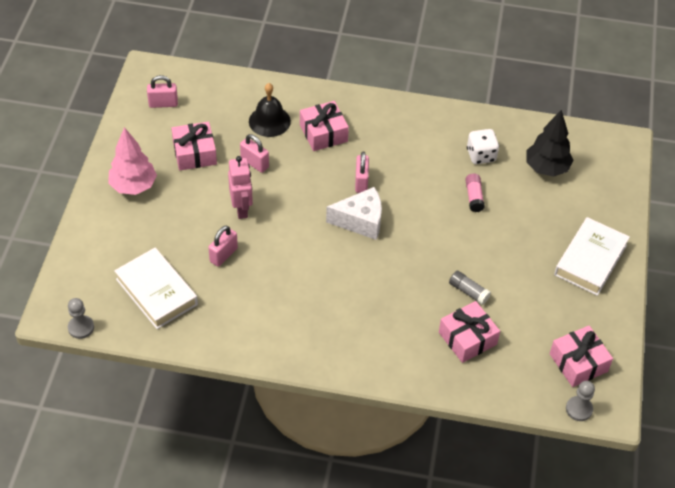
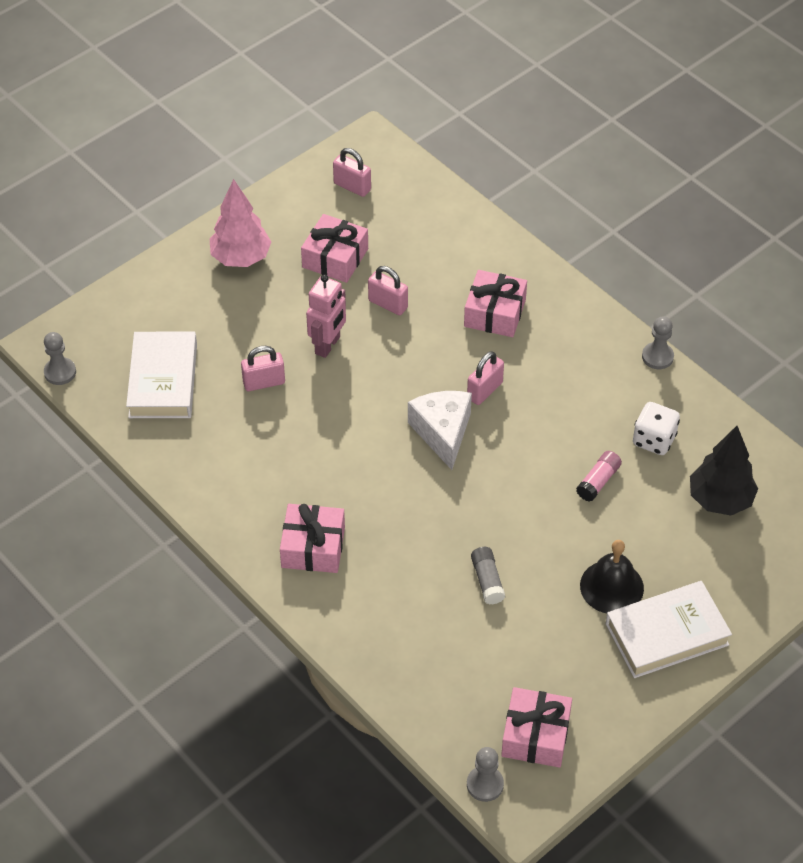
camera: 40 degrees right, 0 degrees up
pink padlock [240,134,269,173] -> pink padlock turned 45 degrees counterclockwise [368,266,408,315]
black bell [249,83,291,137] -> black bell moved to [580,540,644,613]
white cheese [326,187,382,240] -> white cheese turned 135 degrees counterclockwise [408,391,472,470]
pink gift [439,301,500,363] -> pink gift moved to [280,504,345,573]
none -> grey pawn [642,316,674,369]

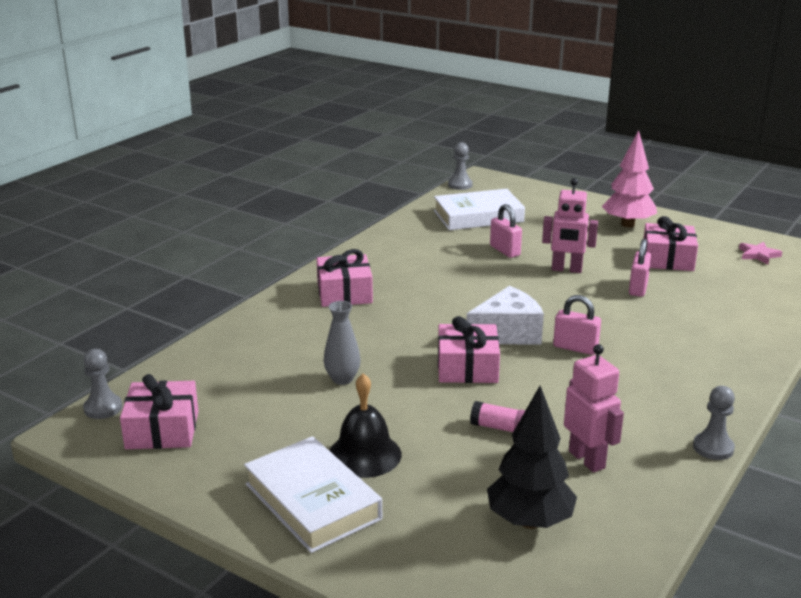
camera: 75 degrees right, 25 degrees down
pink padlock [333,148,371,197] -> pink star [739,242,782,264]
pink gift [464,270,527,337] -> pink gift moved to [438,316,500,383]
grey glue stick [471,547,505,605] -> grey vase [324,301,361,385]
white dice [633,402,680,455] -> pink robot [564,344,624,472]

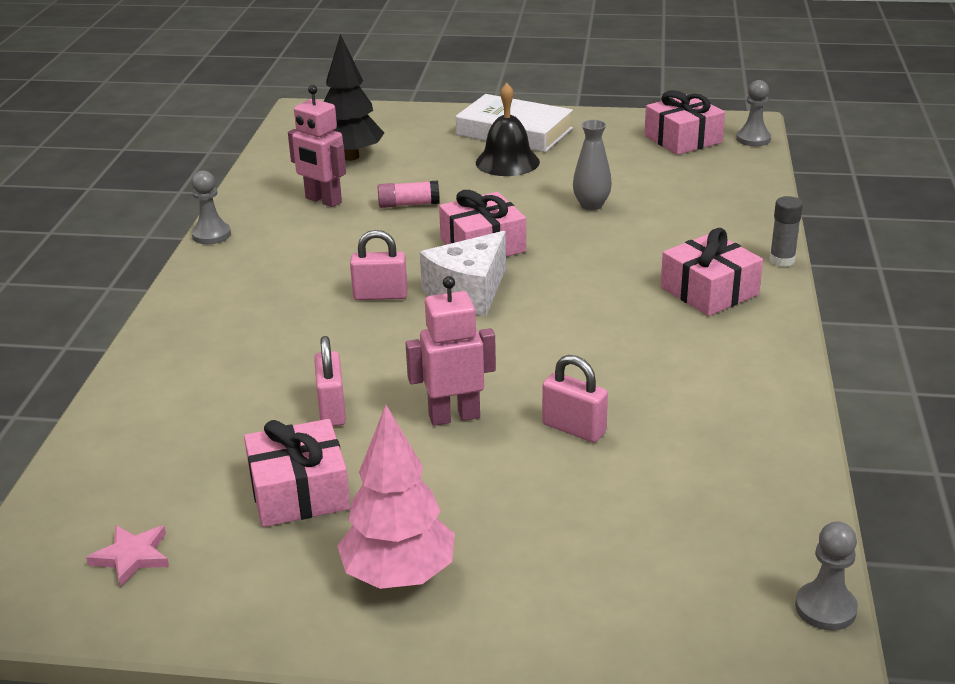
camera: 155 degrees right, 5 degrees up
white book [434,189,525,230] -> none
none -> grey glue stick [769,196,803,267]

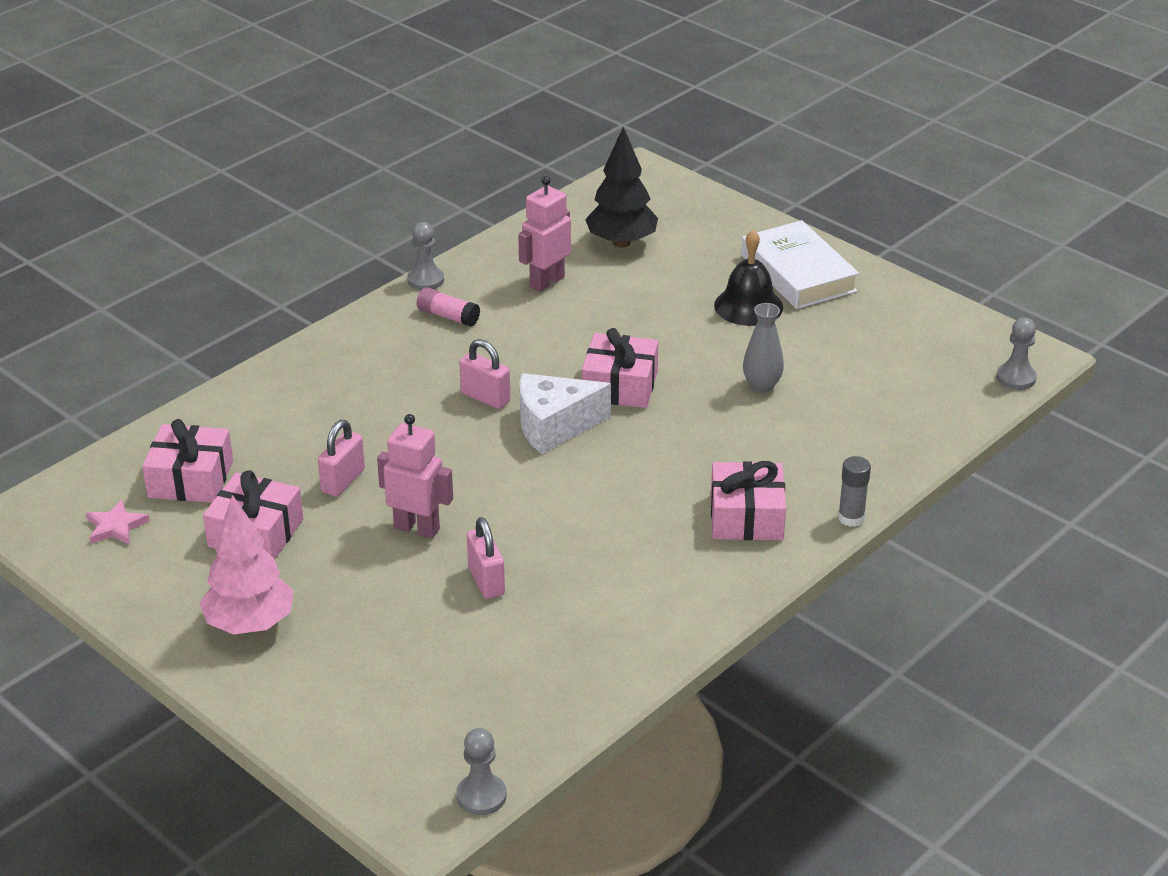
camera: 35 degrees right, 5 degrees up
pink robot [288,85,346,207] -> pink robot turned 60 degrees clockwise [518,176,571,292]
pink glue stick [377,181,440,208] -> pink glue stick moved to [417,287,480,327]
pink gift [644,90,725,155] -> pink gift moved to [142,419,233,503]

